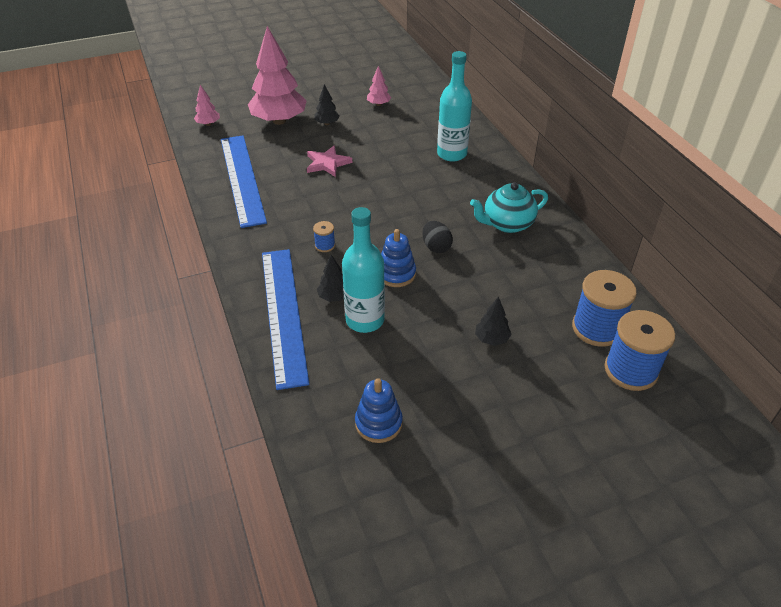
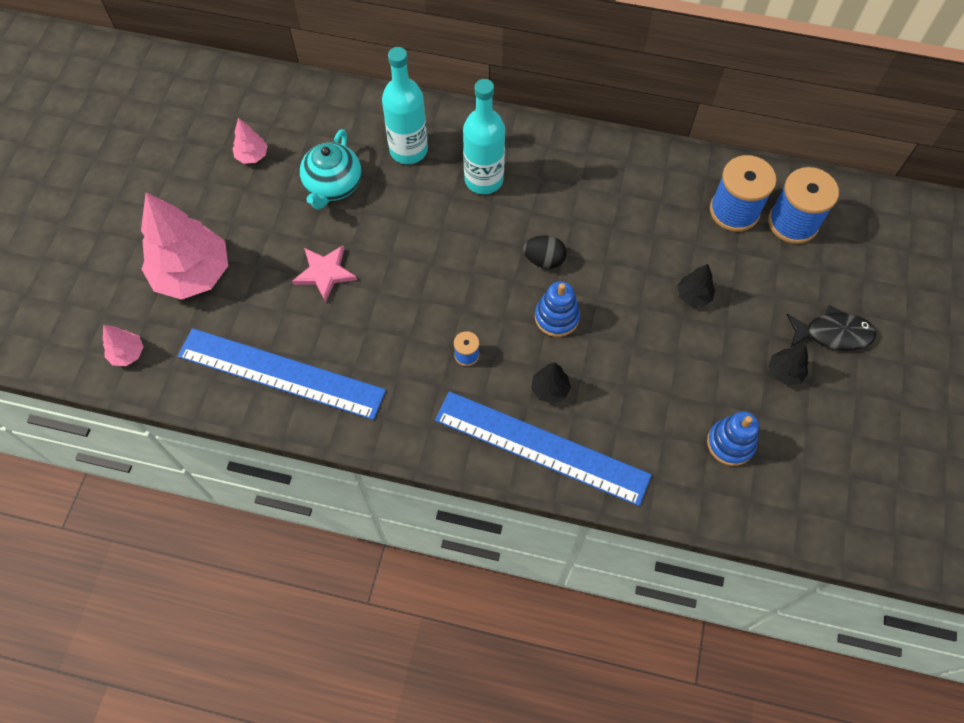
camera: 55 degrees left, 20 degrees up
black tree [314,84,340,125] -> black tree moved to [769,344,808,386]
turquoise bottle [342,207,385,333] -> turquoise bottle moved to [463,79,505,194]
turquoise teapot [470,182,548,233] -> turquoise teapot moved to [300,129,361,210]
none -> black fish [787,305,876,350]

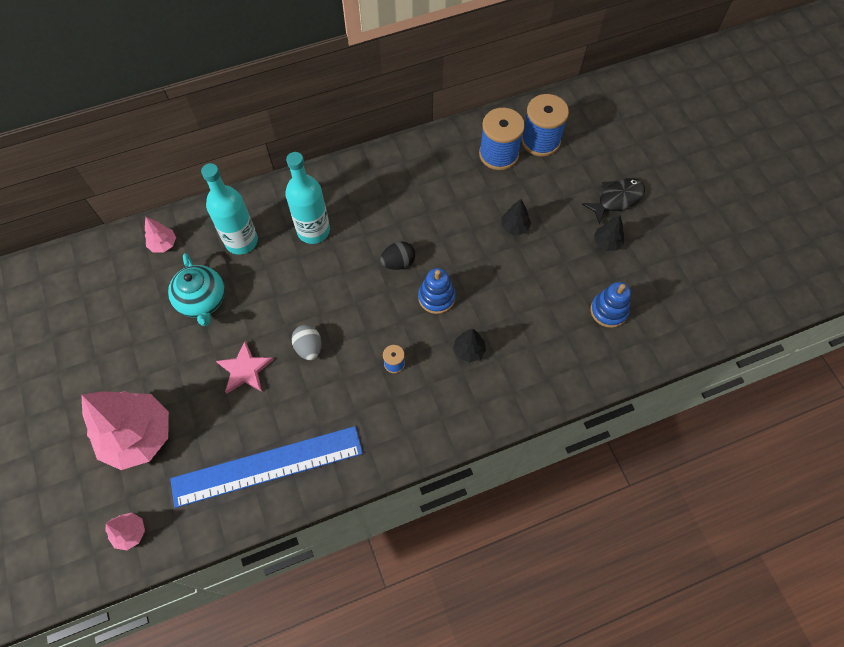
camera: 35 degrees left, 0 degrees up
pink tree [232,118,268,164] -> pink tree moved to [145,217,176,253]
blue ruler [435,391,652,506] -> none
none -> grey egg [292,325,322,360]

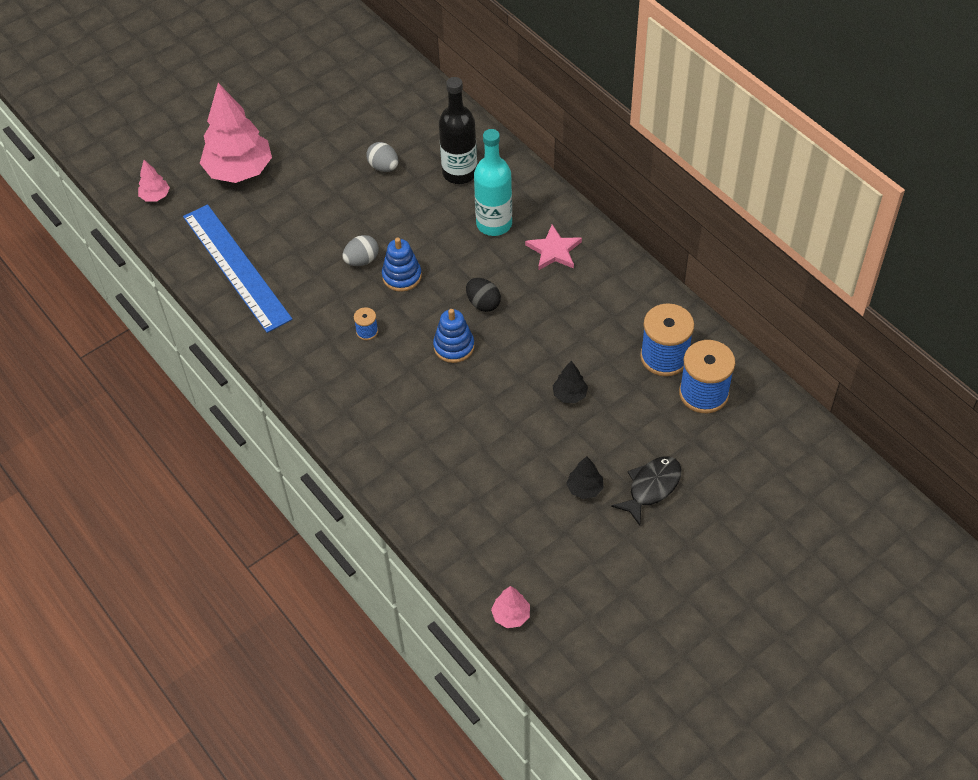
camera: 75 degrees right, 10 degrees down
pink tree [145,217,176,253] -> pink tree moved to [491,586,530,628]
turquoise teapot [168,253,225,326] -> grey egg [366,142,398,172]
turquoise bottle [201,163,258,255] -> black bottle [439,77,477,184]
pink star [216,341,274,394] -> pink star moved to [525,224,582,271]
black tree [453,329,486,363] -> none
black fish [582,178,645,224] -> black fish turned 90 degrees counterclockwise [611,457,682,526]
blue stacking toy [590,282,631,328] -> blue stacking toy moved to [382,238,422,292]

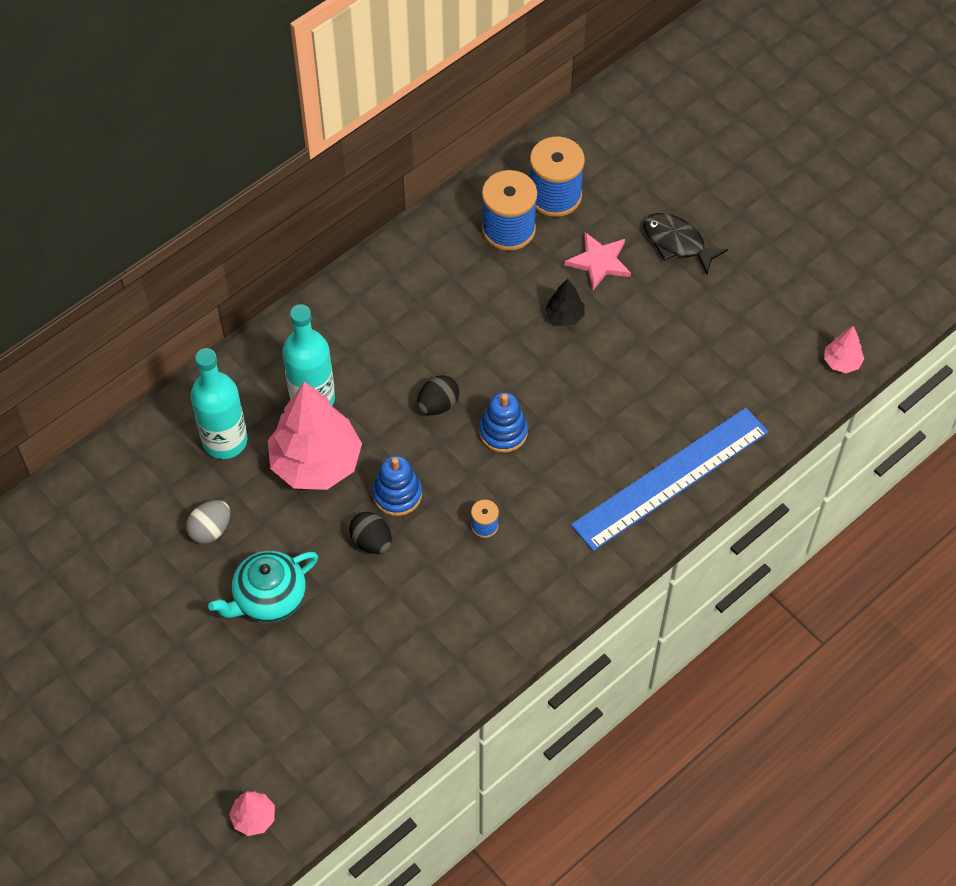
camera: 95 degrees left, 5 degrees up
blue ruler [183,204,293,333] -> blue ruler moved to [571,408,769,551]
pink tree [200,83,272,183] -> pink tree moved to [268,382,362,490]
grey egg [342,235,379,266] -> black egg [349,512,392,554]
black bottle [439,77,477,184] -> turquoise bottle [191,348,248,459]
pink star [525,224,582,271] -> pink star moved to [565,232,631,290]
black tree [566,456,603,499] -> none
none -> turquoise teapot [208,551,318,622]

